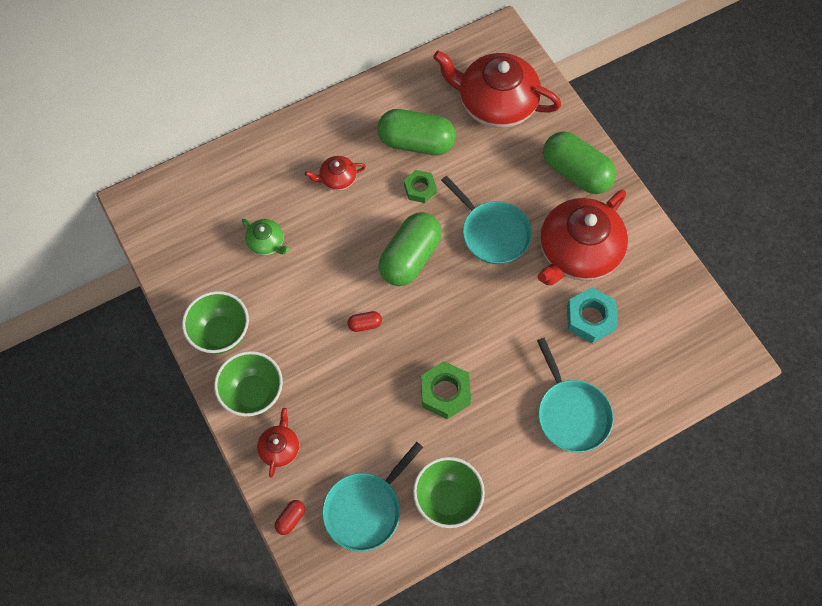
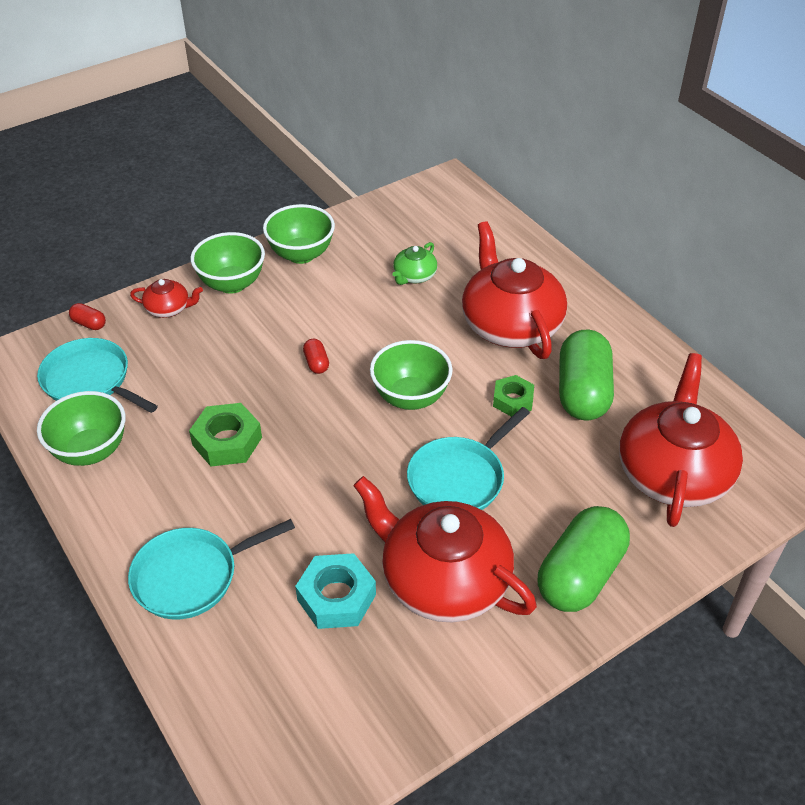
camera: 85 degrees right, 20 degrees down
red teapot [305,156,366,191] -> red teapot [462,221,567,359], size x2.23
green capsule [379,212,442,286] -> green bowl [370,340,453,410]

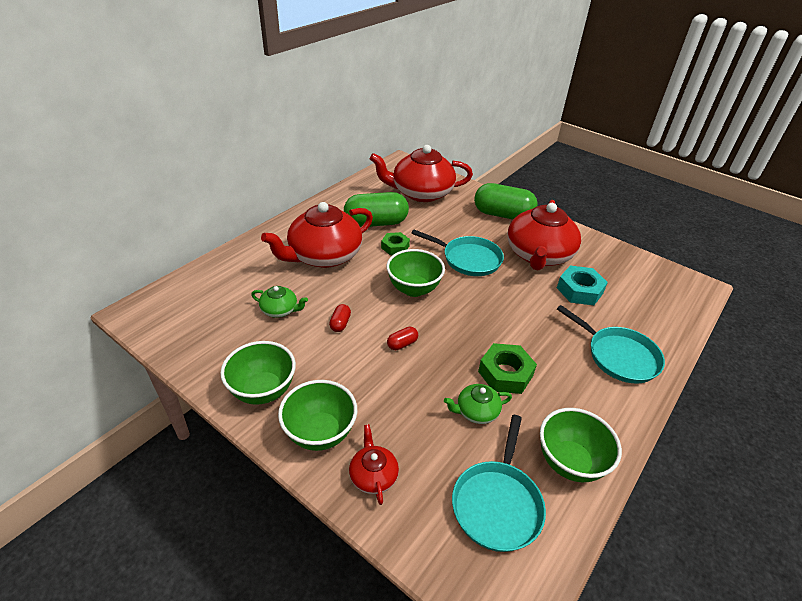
camera: 110 degrees left, 5 degrees down
red capsule [69,303,106,330] -> red capsule moved to [329,304,351,332]
none -> green teapot [444,384,512,424]

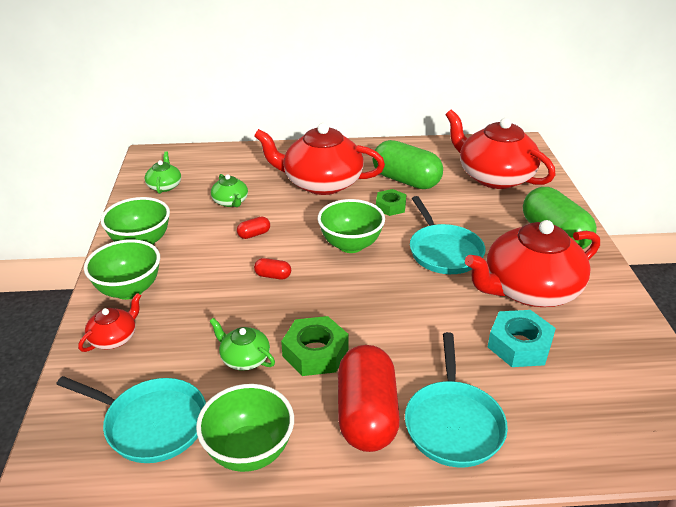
camera: 50 degrees right, 5 degrees down
turquoise pan [452,415,546,552] -> turquoise pan turned 135 degrees counterclockwise [56,376,206,463]
none -> green teapot [145,151,181,194]
none -> red capsule [338,345,400,452]

